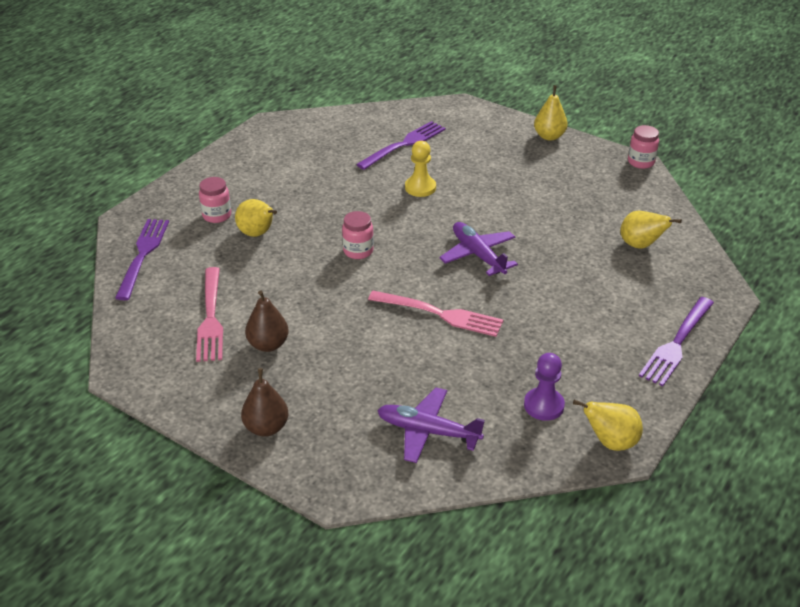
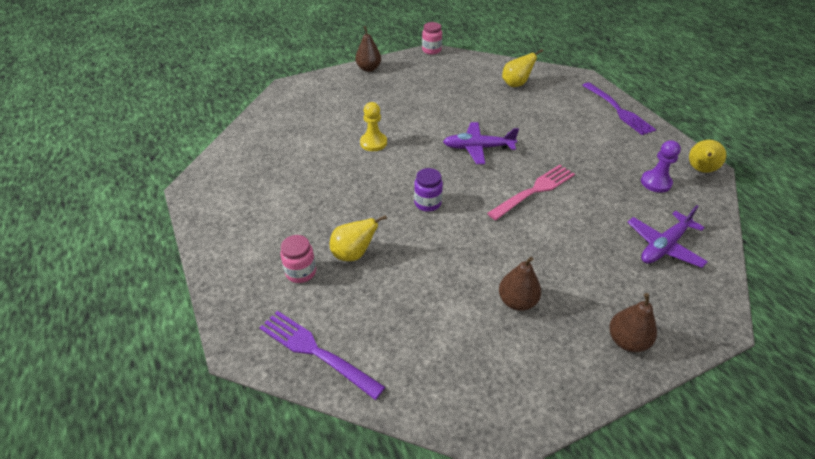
camera: 60 degrees left, 5 degrees up
pink fork [196,267,223,362] -> none
pink jar [342,211,374,259] -> purple jar [414,168,443,212]
purple fork [356,121,446,170] -> none
yellow pear [534,85,568,141] -> brown pear [355,26,381,72]

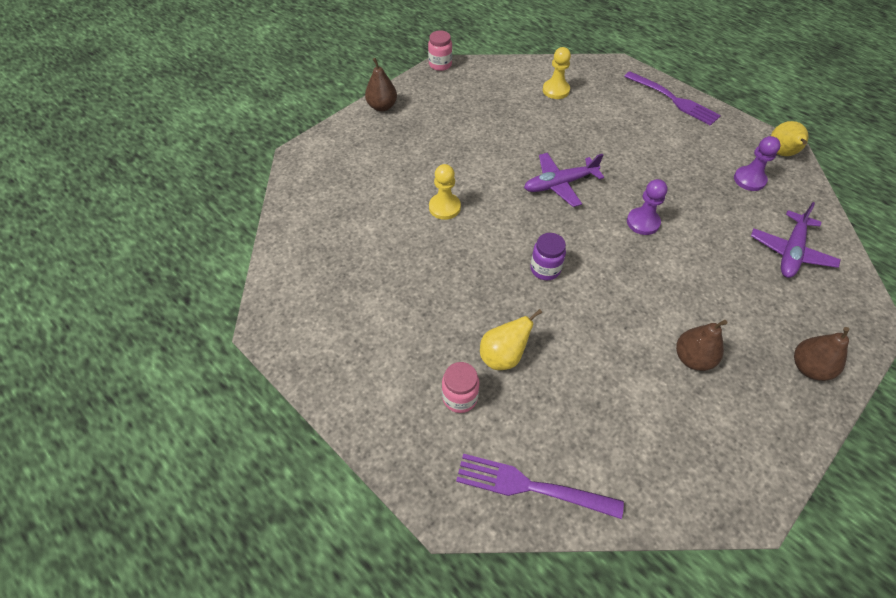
camera: 20 degrees left, 10 degrees up
pink fork [487,165,575,220] -> purple pawn [627,179,668,235]
yellow pear [502,49,543,87] -> yellow pawn [543,47,571,99]

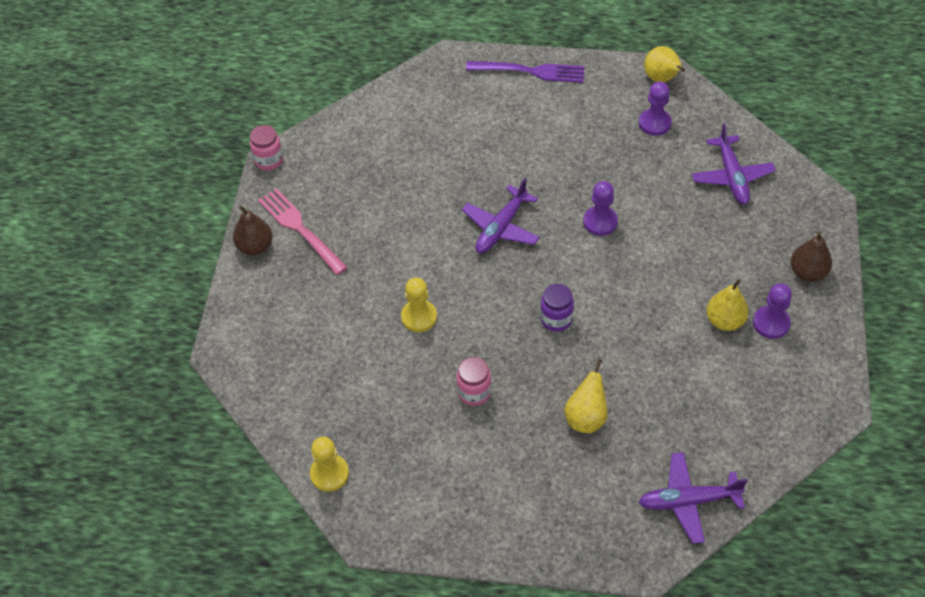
camera: 35 degrees left, 0 degrees up
pink jar [442,362,480,413] -> pink jar moved to [456,357,491,406]
purple fork [456,453,624,519] -> purple plane [639,452,748,544]
yellow pawn [543,47,571,99] -> yellow pawn moved to [310,437,349,492]
brown pear [676,320,727,371] -> yellow pear [706,279,749,331]
none -> pink fork [258,188,348,275]
none -> purple pawn [753,283,792,339]

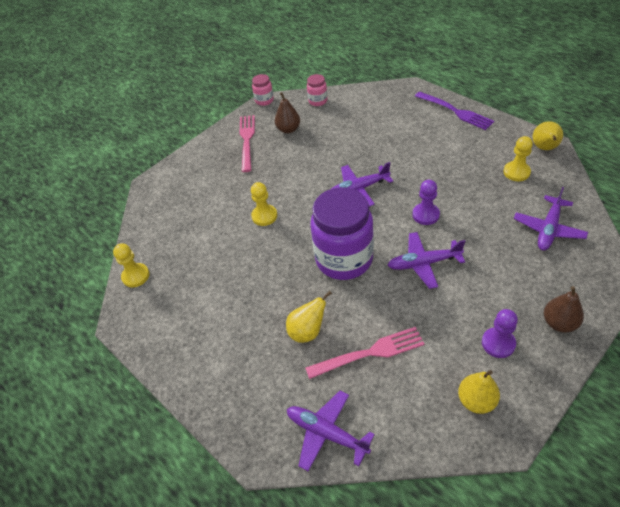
camera: 40 degrees right, 5 degrees down
brown pear [233,205,273,255] -> brown pear moved to [275,92,300,133]
pink jar [456,357,491,406] -> pink jar moved to [307,74,328,106]
purple jar [540,284,574,332] -> purple jar [310,187,374,280], size x2.30
purple pawn [639,81,672,136] -> yellow pawn [503,136,533,181]
yellow pear [706,279,749,331] -> yellow pear moved to [458,370,500,414]
none -> pink fork [305,327,425,379]
none -> purple plane [388,232,465,289]

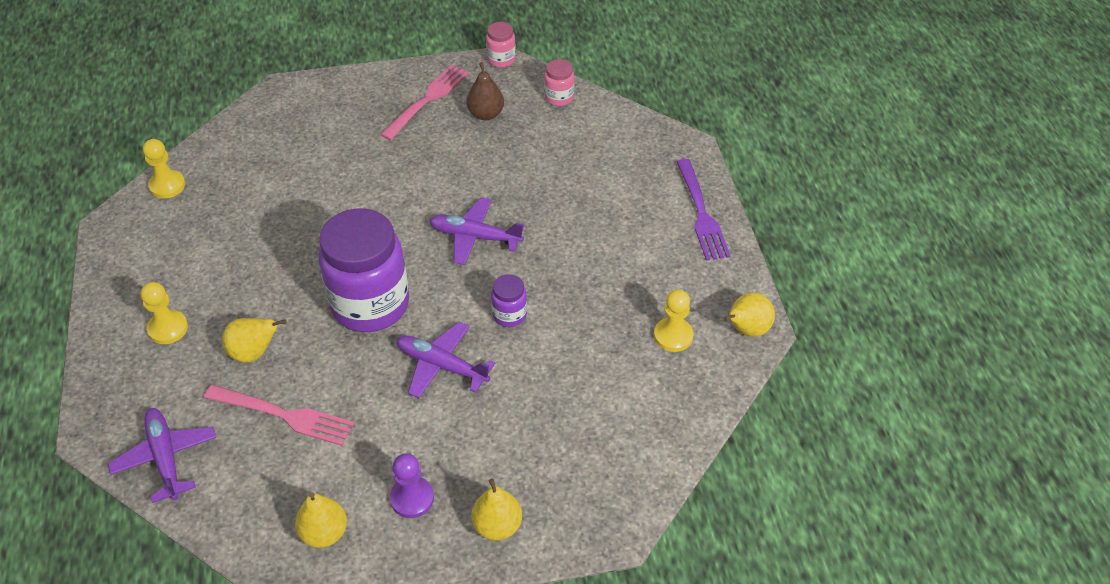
camera: 30 degrees right, 0 degrees up
yellow pawn [251,182,277,226] -> yellow pawn moved to [141,282,188,344]
purple pawn [412,180,440,225] -> purple jar [491,274,527,327]
purple plane [514,187,588,251] -> none
brown pear [544,286,584,332] -> yellow pear [471,478,522,541]

